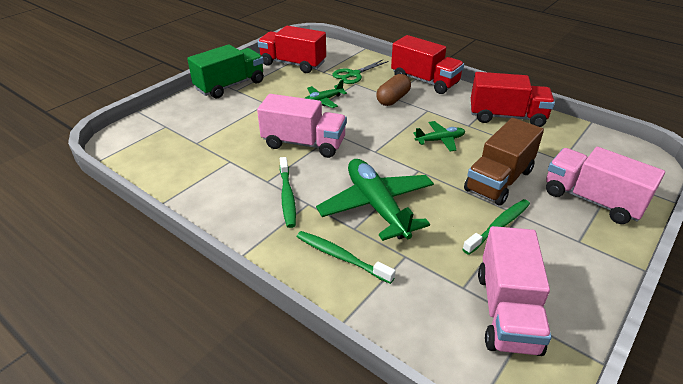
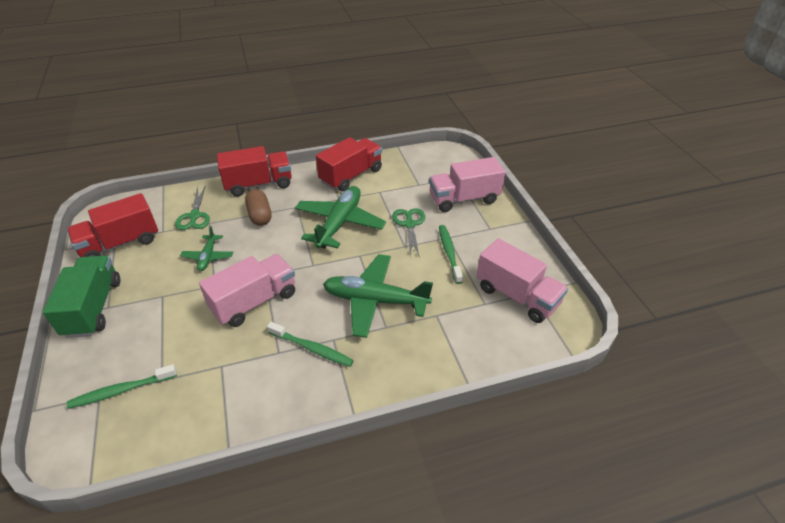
camera: 55 degrees left, 5 degrees up
green toothbrush [297,231,396,284] -> green toothbrush moved to [67,364,177,409]
green plane [413,121,465,151] -> green plane [295,186,386,249], size x1.95
brown truck [464,118,544,206] -> green scissors [392,208,425,258]

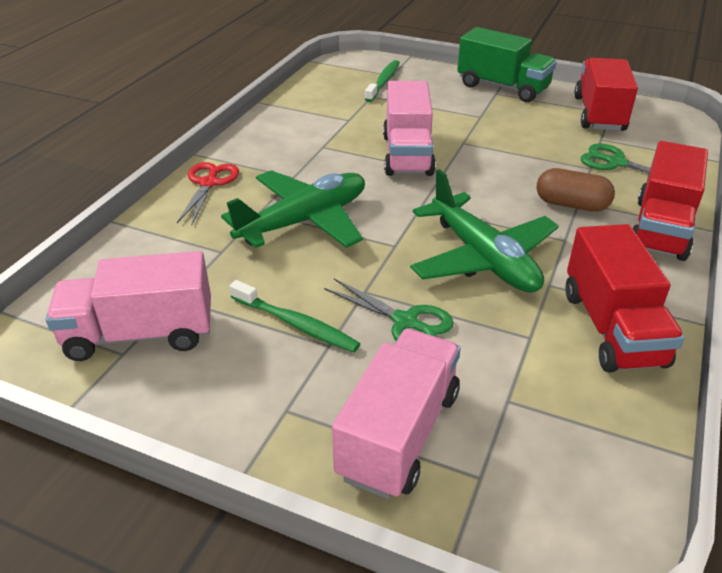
camera: 130 degrees right, 5 degrees down
green plane [180,226,233,271] -> none
green toothbrush [267,322,354,367] -> none
none -> red scissors [177,162,239,226]

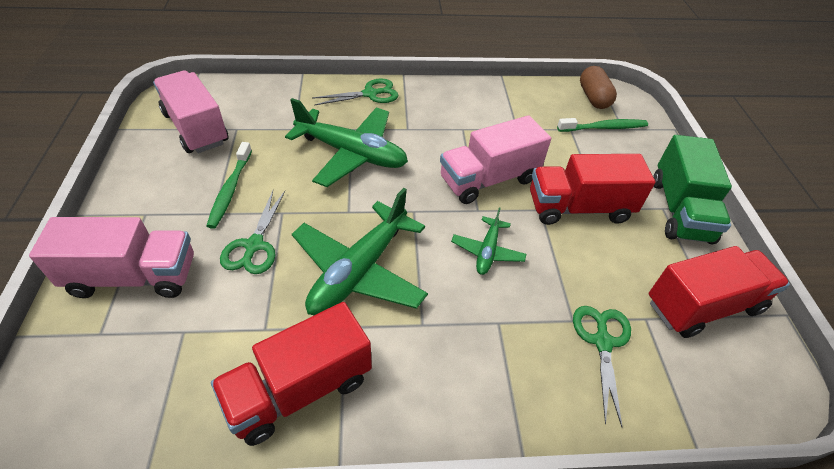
camera: 60 degrees right, 10 degrees up
red scissors [177,162,239,226] -> green scissors [312,78,398,106]
brown capsule [537,168,615,212] -> brown capsule moved to [580,66,617,109]
red truck [633,141,708,261] -> red truck moved to [530,154,655,225]
none -> green plane [451,207,526,275]

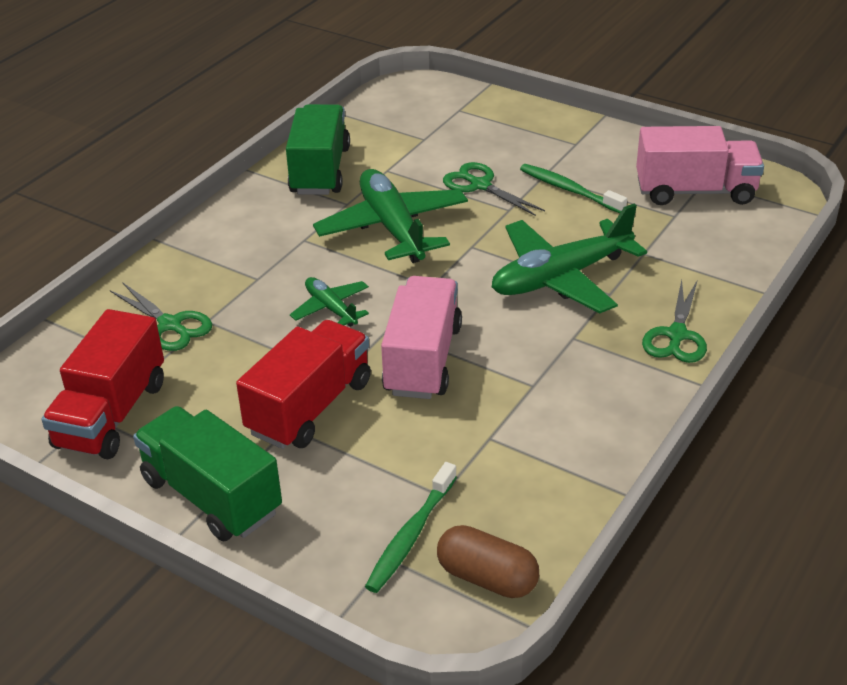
camera: 130 degrees right, 10 degrees down
pink truck [29,217,194,298] -> none
red truck [211,302,372,446] -> green truck [286,104,350,195]

